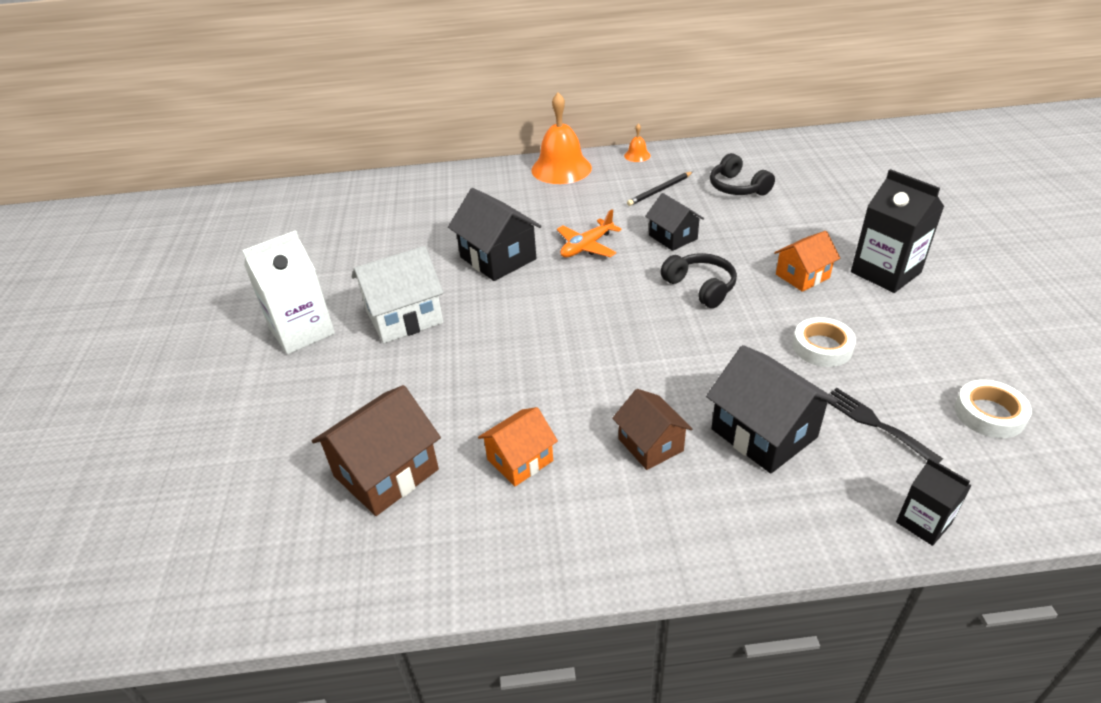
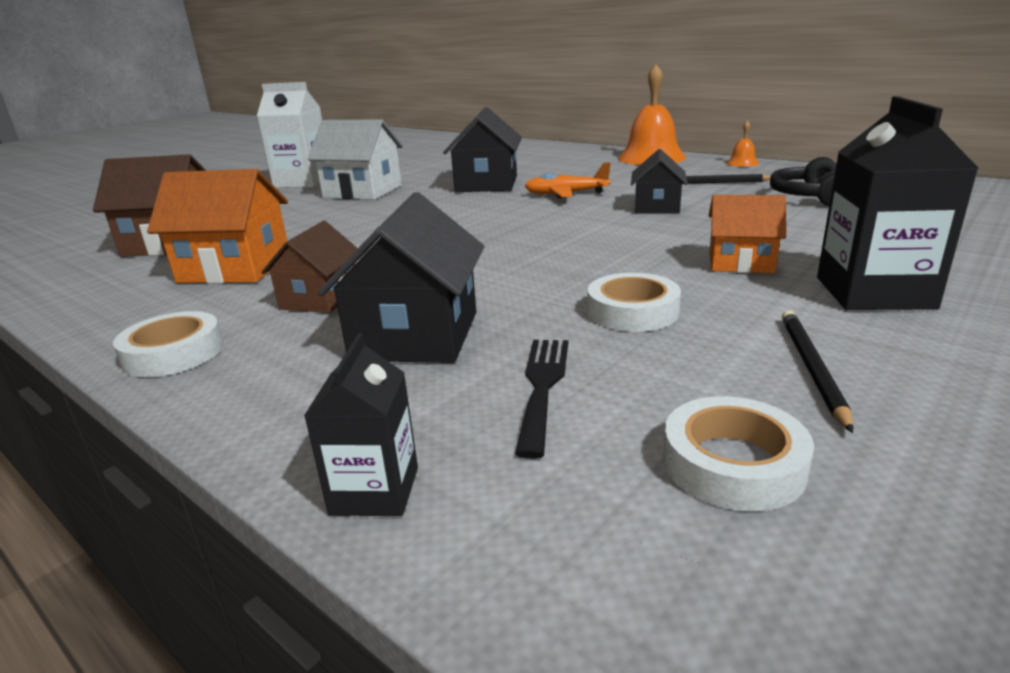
camera: 45 degrees right, 15 degrees down
orange house [478,407,558,486] -> orange house [147,169,288,284], size x1.58
black headphones [660,253,737,308] -> none
none -> white tape [113,311,224,377]
none -> black pencil [782,311,853,433]

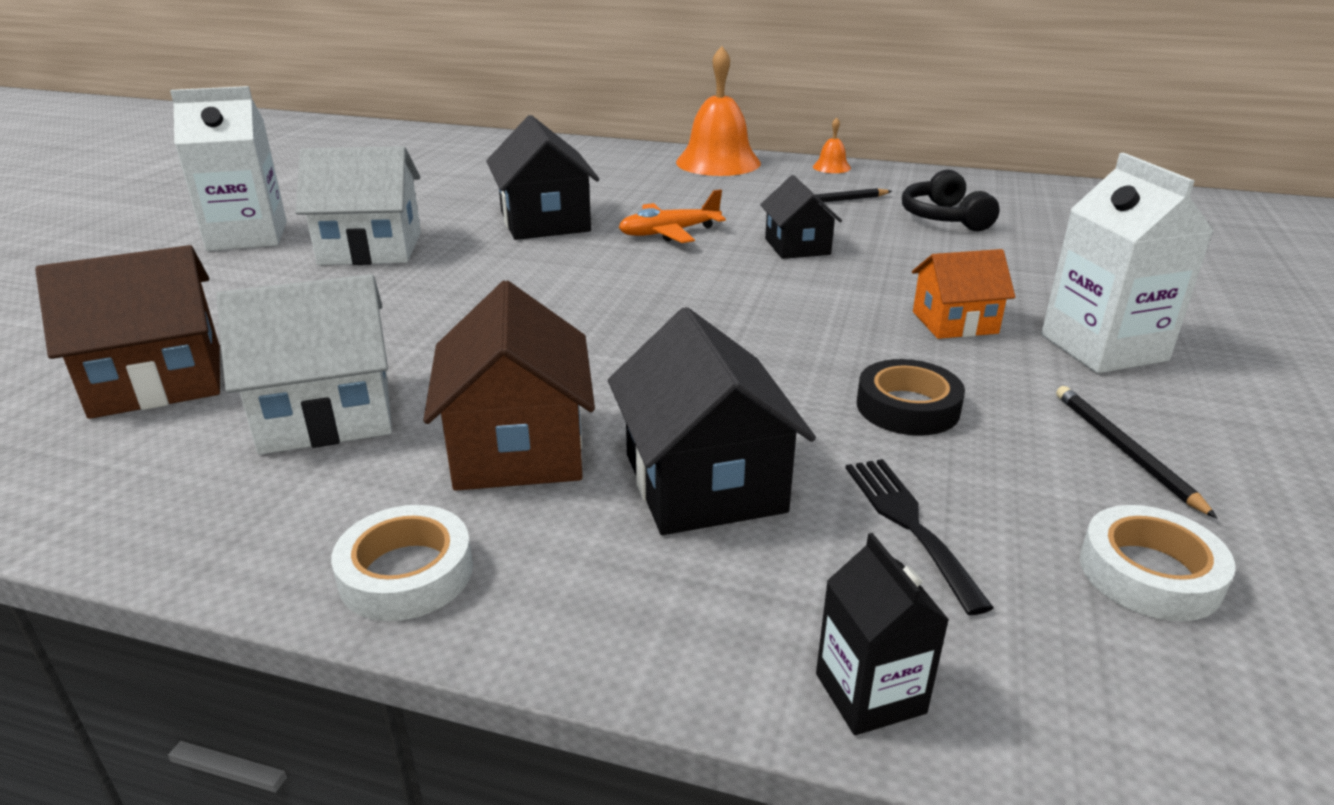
camera: 25 degrees left, 5 degrees up
orange house [147,169,288,284] -> white house [216,274,392,455]
brown house [261,221,358,313] -> brown house [423,280,595,491], size x1.58
white tape [588,273,681,332] -> black tape [857,359,965,436]
black carton [817,96,978,310] -> white carton [1041,153,1214,374]

